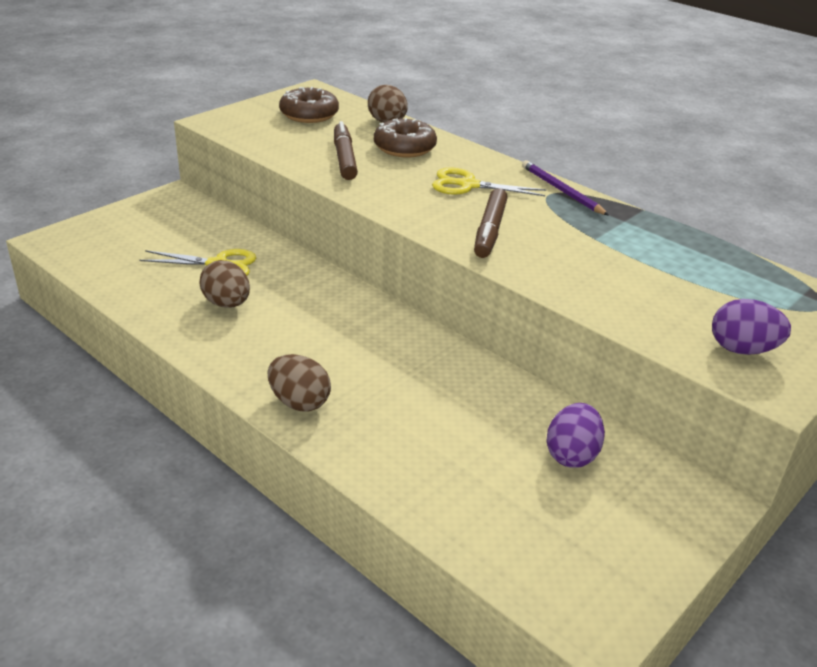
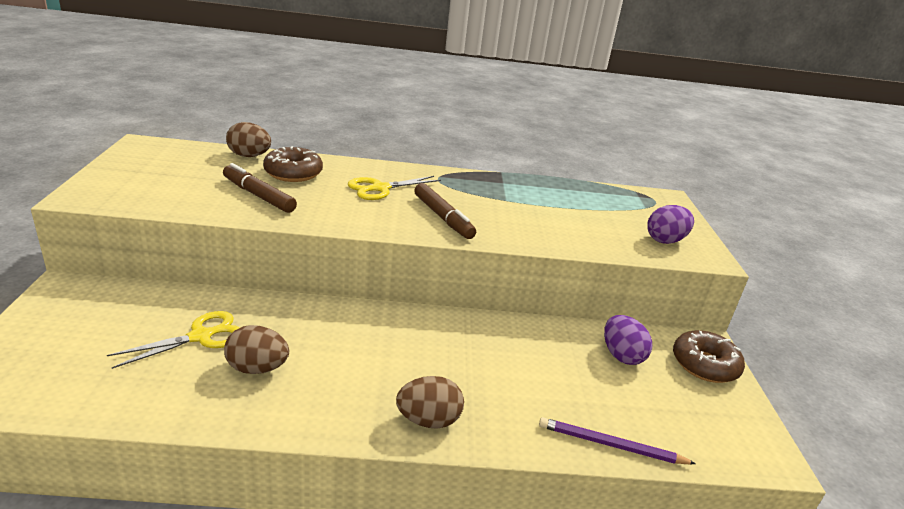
camera: 45 degrees left, 5 degrees down
brown donut [279,87,339,123] -> brown donut moved to [673,330,745,383]
purple pencil [522,160,609,216] -> purple pencil moved to [539,417,696,464]

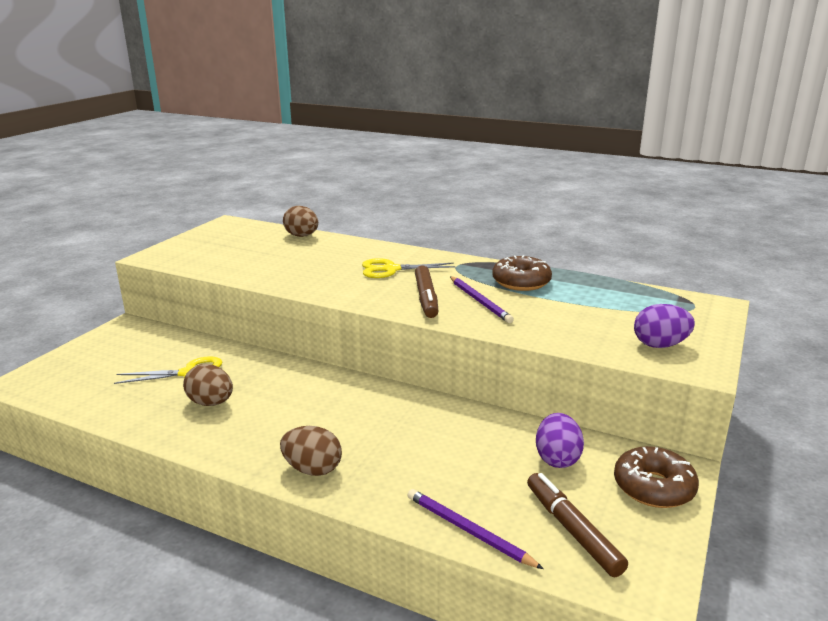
camera: 30 degrees right, 5 degrees down
brown marker [223,163,297,213] -> brown marker moved to [527,473,628,577]
brown donut [263,146,323,182] -> brown donut moved to [492,255,552,291]
none -> purple pencil [450,276,514,323]

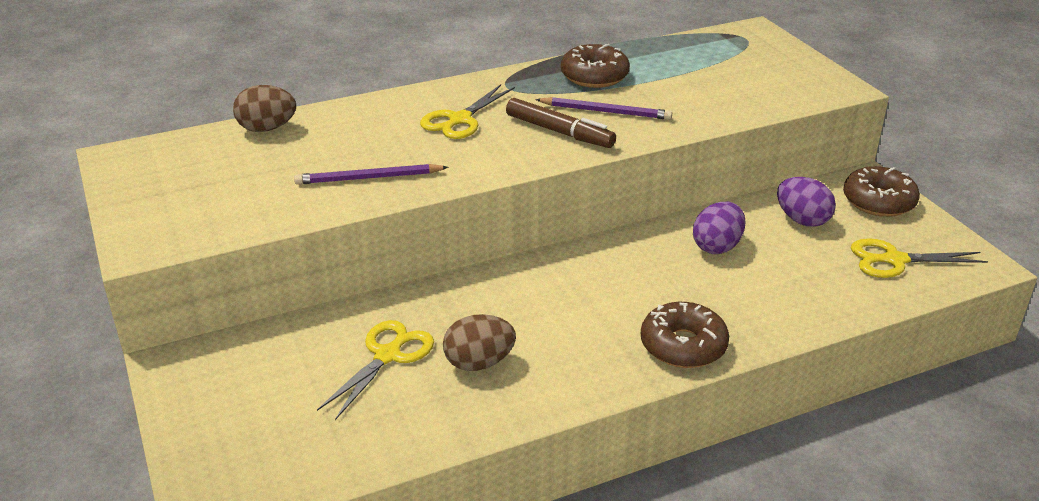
camera: 50 degrees left, 10 degrees up
brown egg [280,426,342,476] -> brown donut [641,302,729,368]
purple pencil [408,489,544,569] -> purple pencil moved to [294,164,448,185]
brown marker [527,473,628,577] -> yellow scissors [851,238,988,278]
purple egg [634,304,695,348] -> purple egg moved to [693,202,745,254]

